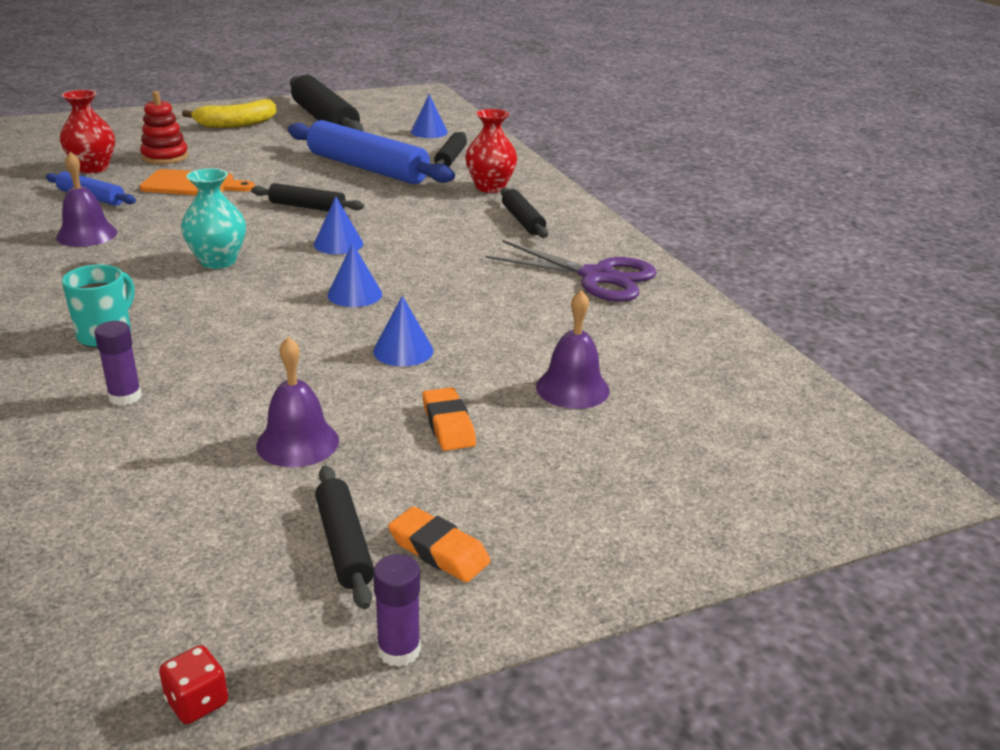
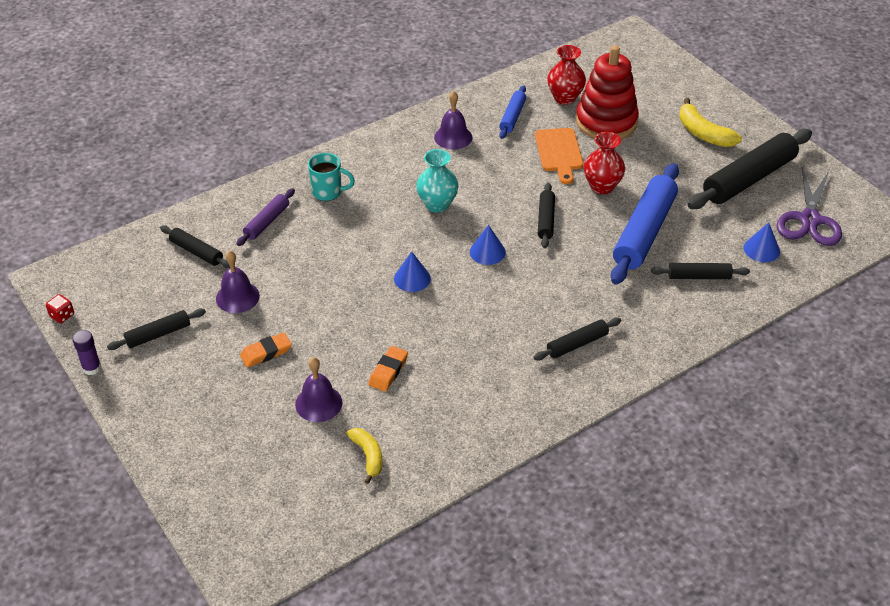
camera: 80 degrees right, 15 degrees up
purple glue stick [94,321,142,406] -> purple rolling pin [236,188,295,246]
red stacking toy [140,91,188,164] -> red stacking toy [576,45,639,139], size x1.73
blue cone [373,296,434,367] -> none
orange eraser [388,506,491,583] -> orange eraser moved to [368,346,408,392]
red vase [465,109,517,193] -> red vase moved to [584,132,625,194]
purple scissors [485,240,657,302] -> purple scissors moved to [777,166,842,246]
none -> black rolling pin [160,225,230,268]
none -> yellow banana [346,428,382,484]

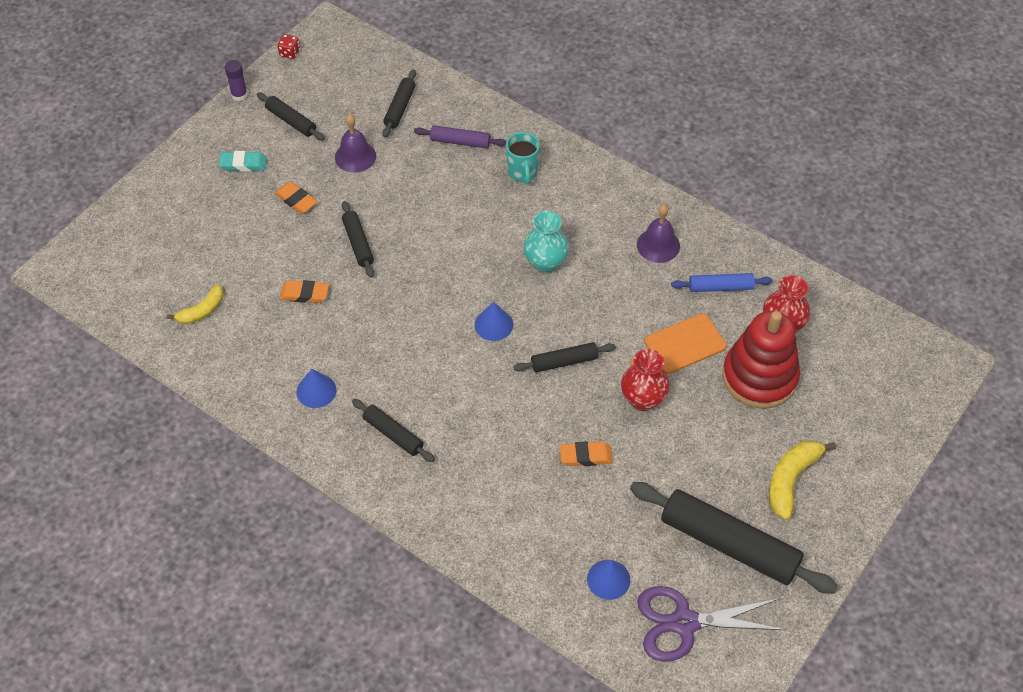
camera: 70 degrees right, 10 degrees up
purple bell [295,357,343,422] -> none
blue cone [394,251,431,292] -> blue cone moved to [297,369,336,408]
blue rolling pin [611,163,679,284] -> orange eraser [560,441,613,466]
black rolling pin [651,263,750,279] -> black rolling pin moved to [342,201,374,277]
none -> turquoise eraser [219,151,267,171]

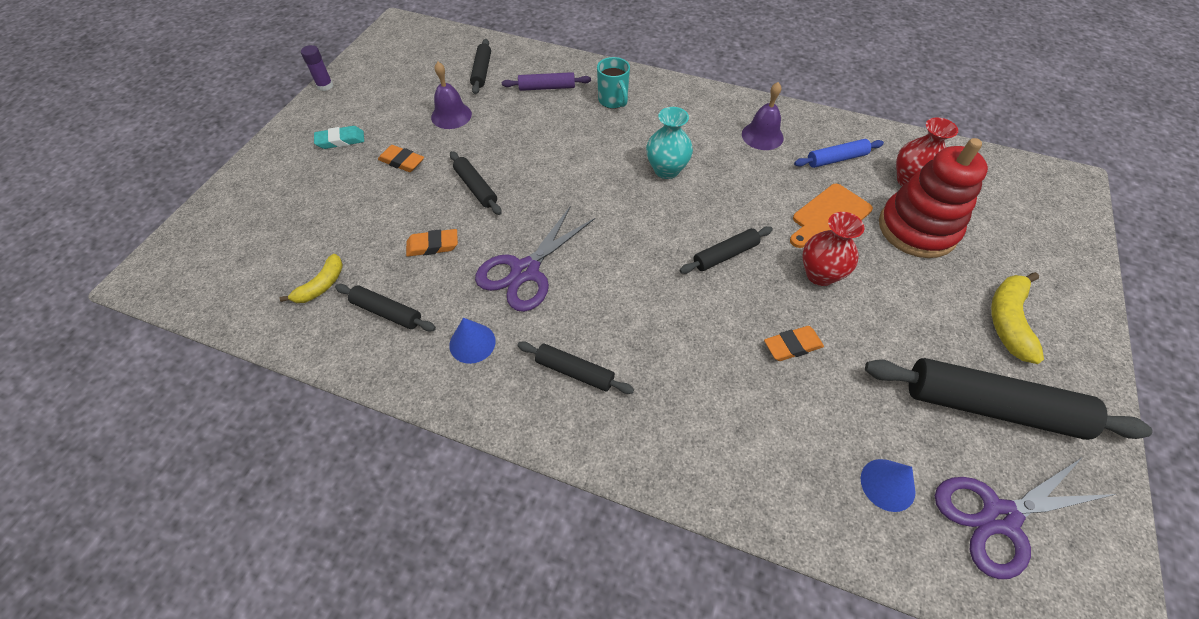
camera: 15 degrees left, 0 degrees up
black rolling pin [257,92,325,140] -> black rolling pin moved to [335,284,436,331]
red dice [277,34,300,59] -> none
blue cone [475,302,513,341] -> none
none -> purple scissors [475,206,595,312]

